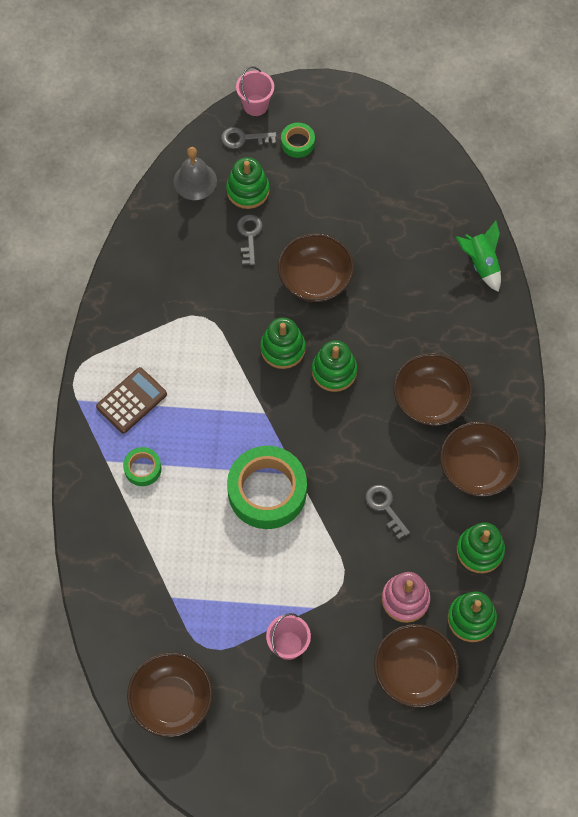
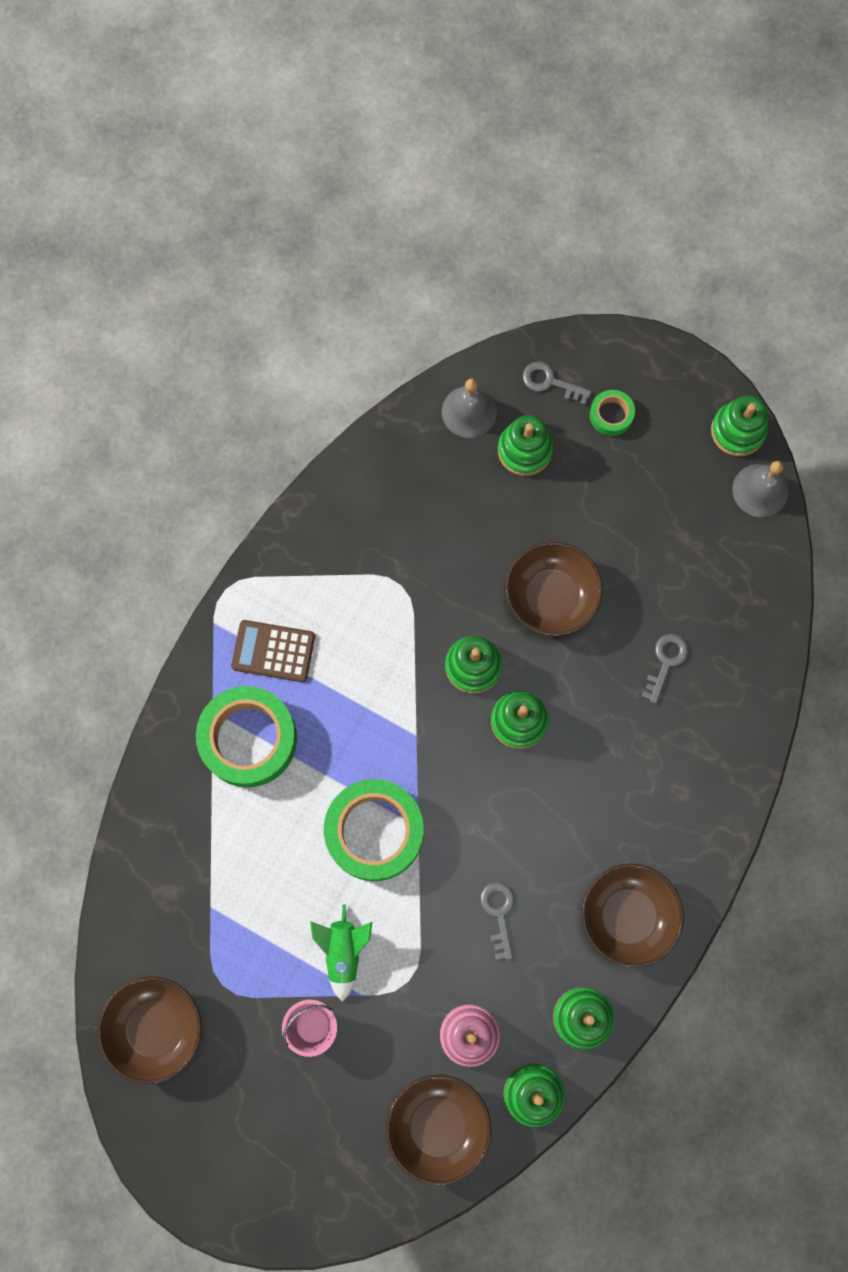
camera: 25 degrees right, 10 degrees up
brown calculator [96,367,167,434] -> brown calculator turned 150 degrees counterclockwise [231,620,315,682]
green tape [123,447,161,486] -> green tape [196,686,297,788], size x2.11
pink bucket [236,66,274,116] -> none
grey key [237,214,263,265] -> grey key moved to [641,634,688,704]
brown bowl [394,353,472,426] -> none
green rocket [456,221,501,292] -> green rocket moved to [310,904,372,1002]
none -> green stacking toy [711,395,768,456]
none -> grey bell [733,461,788,517]

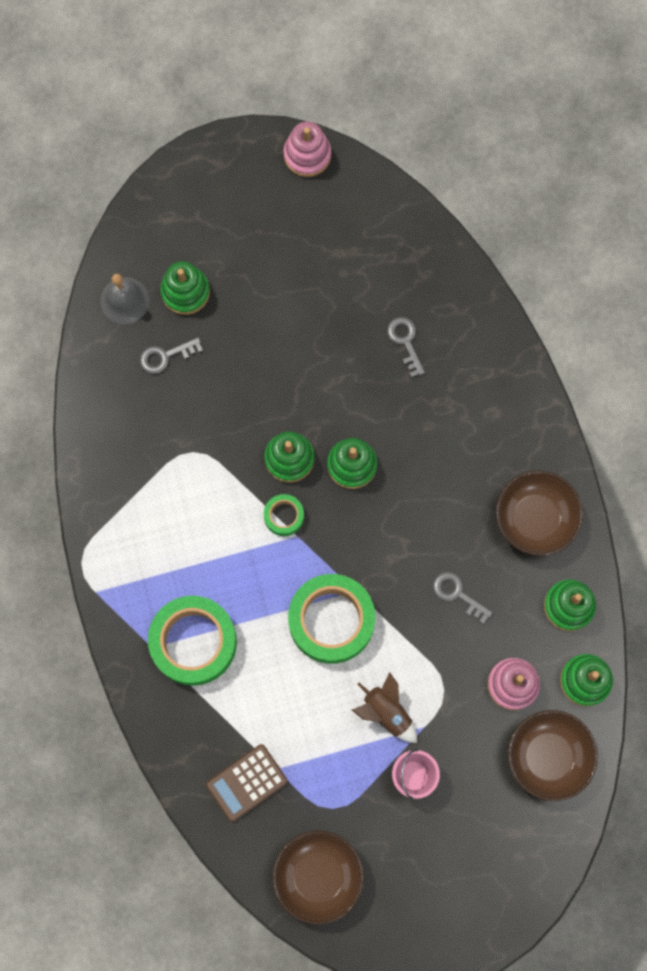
camera: 45 degrees left, 0 degrees up
brown calculator [231,620,315,682] -> brown calculator moved to [206,744,288,822]
green rocket [310,904,372,1002] -> brown rocket [352,672,417,743]
brown bowl [505,542,603,636] -> none
grey key [523,362,592,405] -> grey key moved to [140,337,203,374]
green tape [590,390,635,436] -> green tape moved to [264,494,304,536]
green stacking toy [711,395,768,456] -> pink stacking toy [284,122,331,177]
grey bell [733,461,788,517] -> none

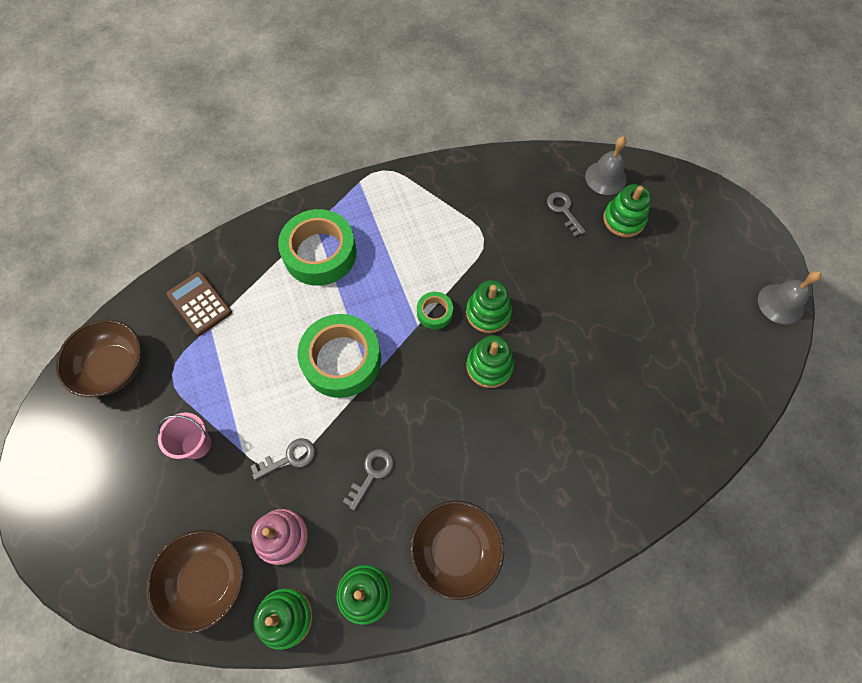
camera: 85 degrees right, 10 degrees down
pink stacking toy [284,122,331,177] -> grey bell [758,271,821,324]
brown rocket [352,672,417,743] -> none
grey key [387,317,425,378] -> grey key moved to [251,438,315,480]

